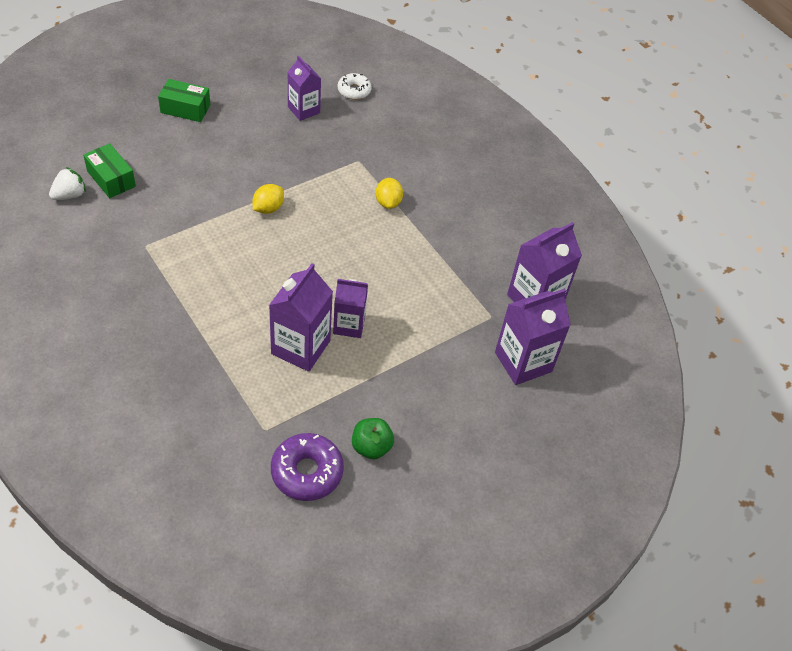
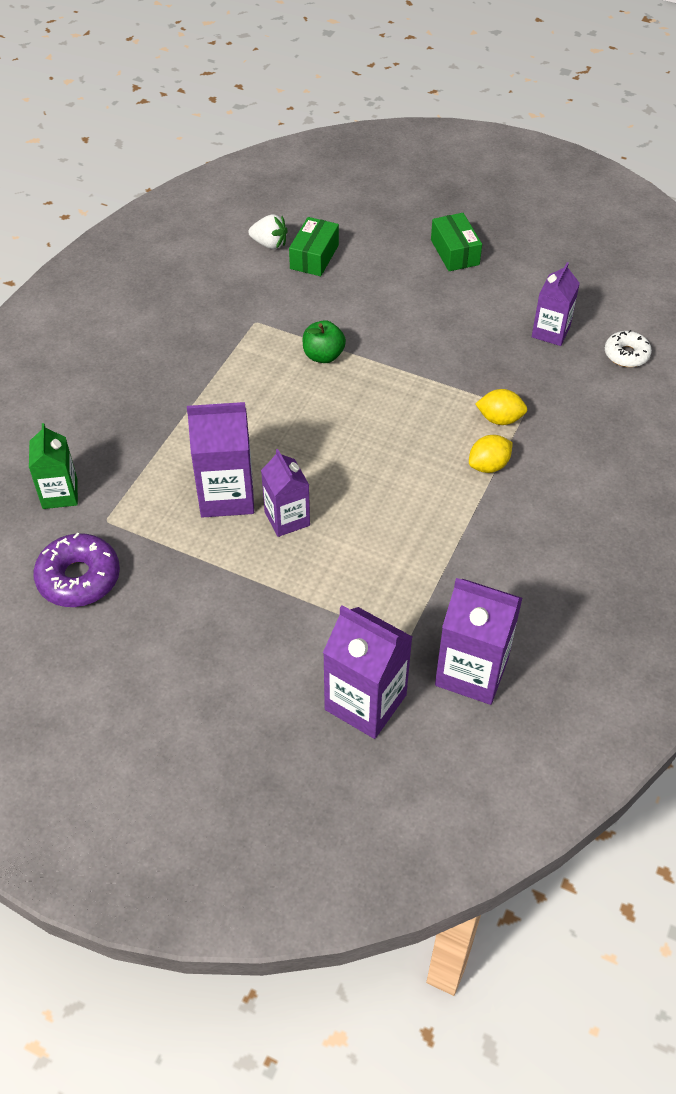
camera: 65 degrees right, 0 degrees up
yellow lemon [253,184,284,214] -> yellow lemon moved to [475,389,527,425]
green apple [352,418,394,459] -> green apple moved to [303,320,346,363]
none -> green carton [29,423,78,509]

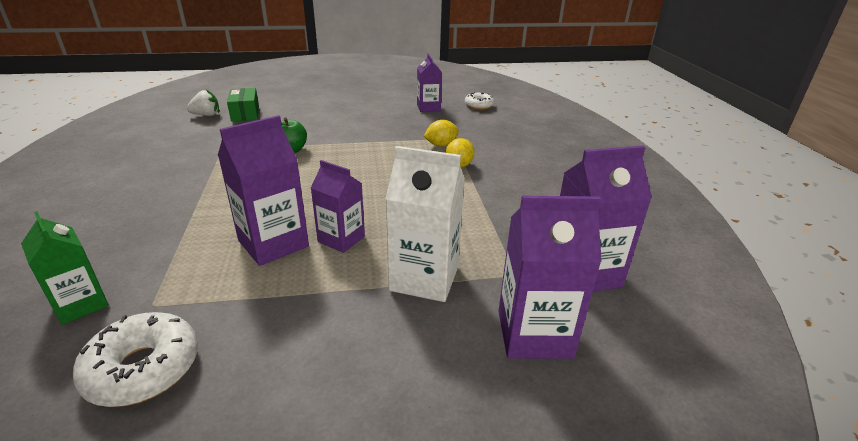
camera: 35 degrees left, 20 degrees down
purple donut [33,533,120,607] -> white donut [73,312,198,407]
green box [431,213,482,271] -> none
none -> white carton [386,146,465,302]

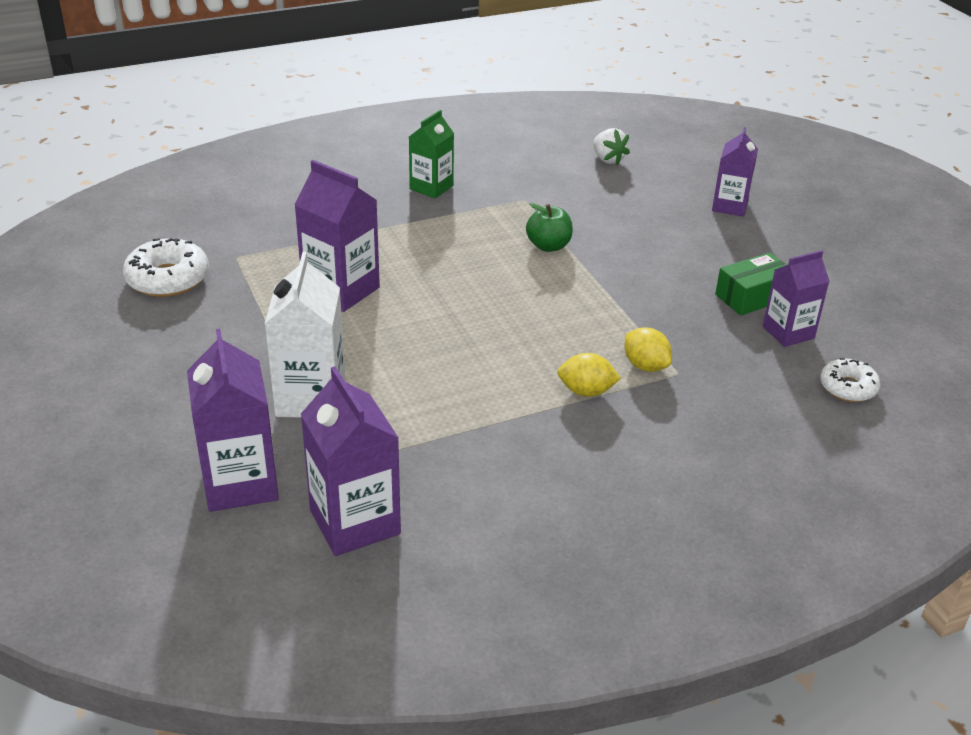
camera: 75 degrees right, 5 degrees up
green carton [21,211,109,325] -> green carton moved to [409,110,454,199]
green box [227,88,259,122] -> green box moved to [715,252,786,316]
purple carton [311,160,365,253] -> purple carton moved to [712,127,758,217]

